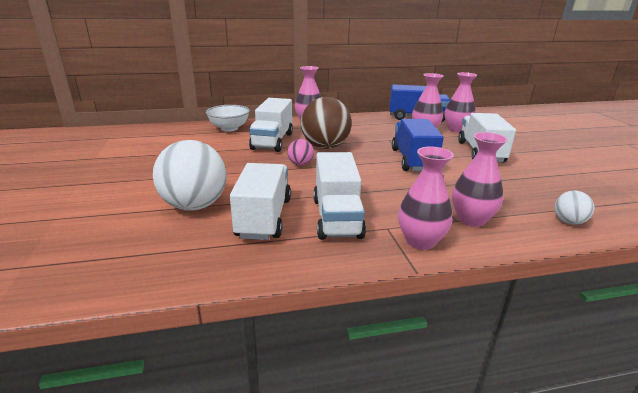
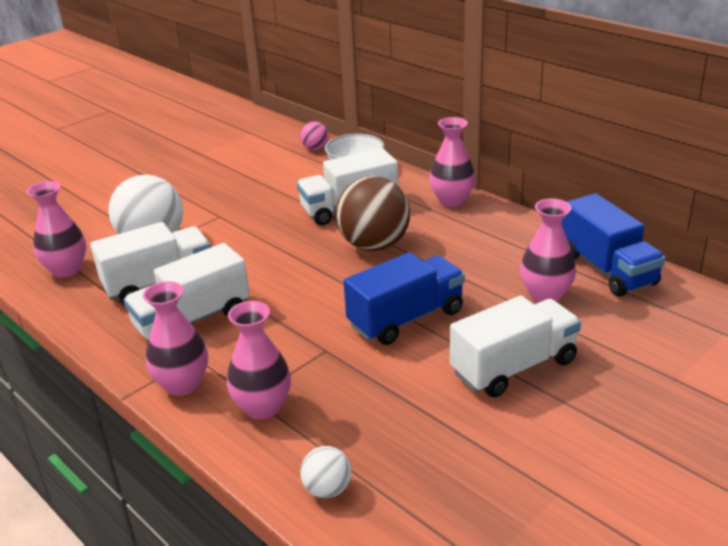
camera: 60 degrees right, 5 degrees up
pink ball [287,139,314,166] -> pink ball moved to [300,122,329,150]
pink vase [444,72,477,133] -> pink vase moved to [27,181,86,278]

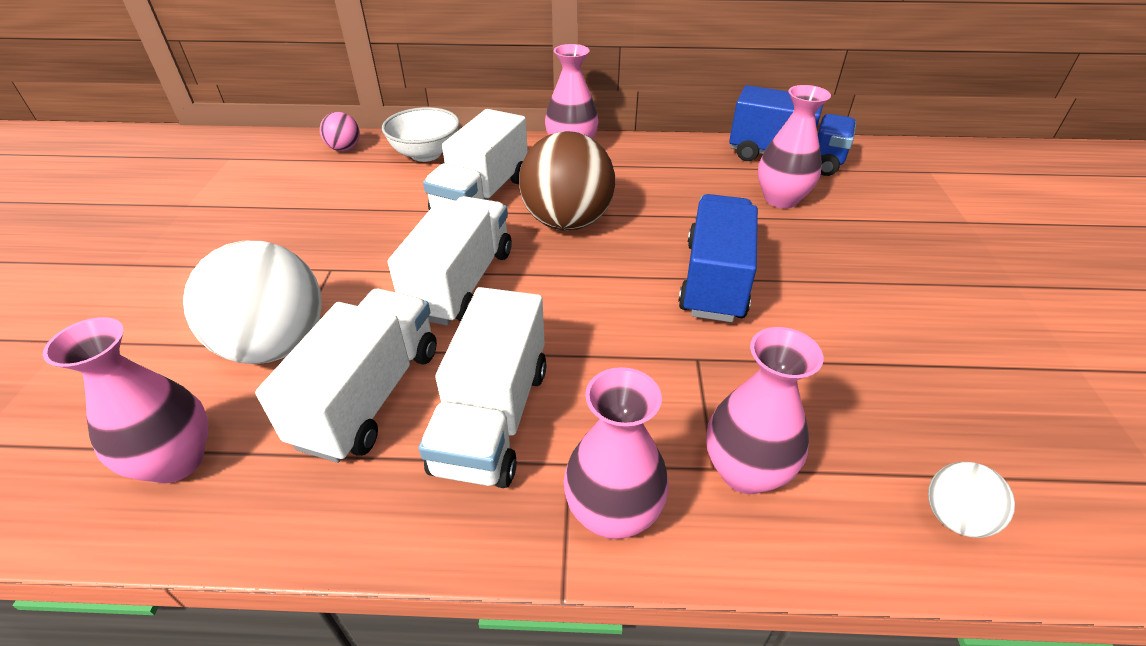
camera: 45 degrees left, 10 degrees up
white truck [450,296,581,397] -> white truck moved to [388,196,511,326]

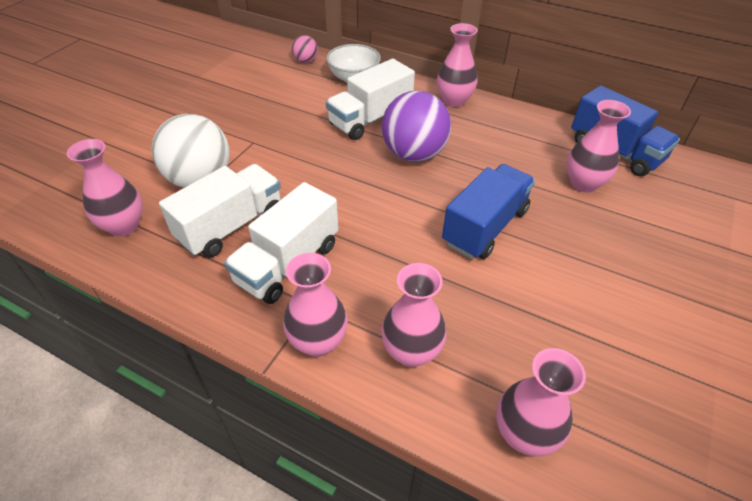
camera: 25 degrees right, 5 degrees up
white truck [388,196,511,326] -> none
brown ball [519,131,615,231] -> purple ball [382,91,451,162]
white ball [928,462,1015,538] -> pink vase [496,348,586,457]

